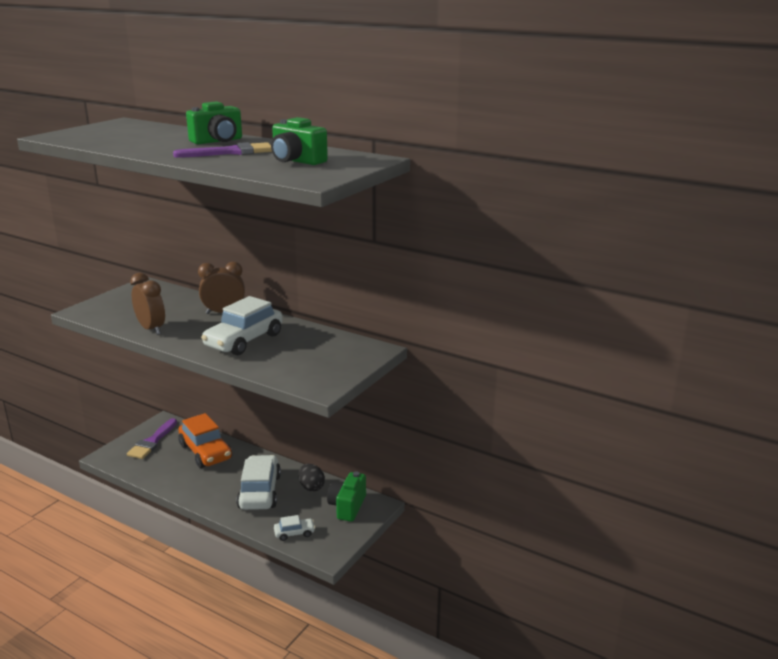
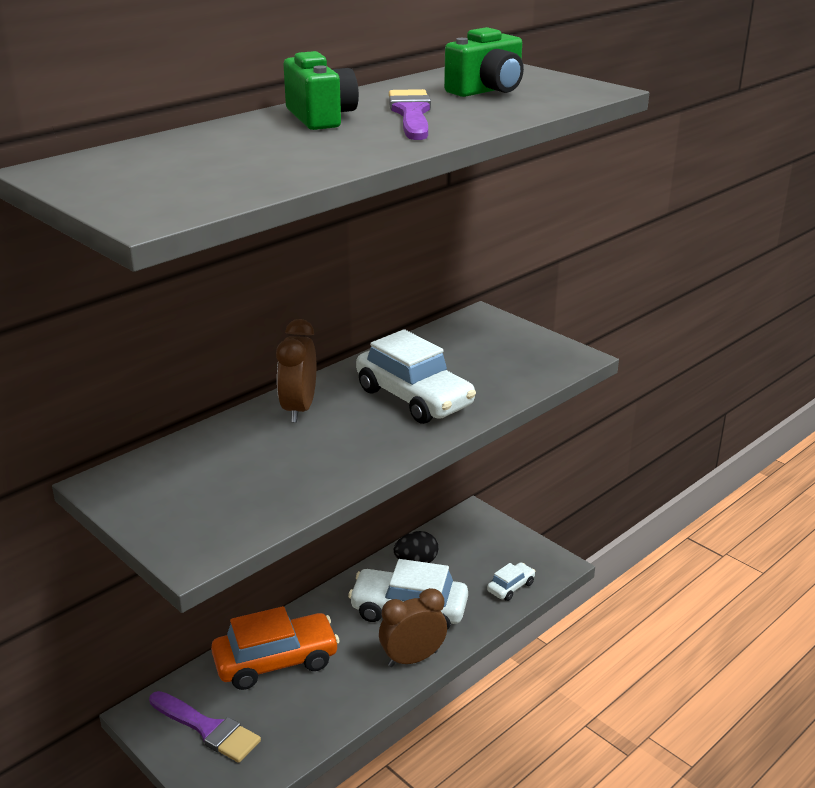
camera: 75 degrees left, 5 degrees up
brown clock [130,273,165,335] -> brown clock moved to [379,588,447,667]
white car [274,515,315,541] -> white car turned 45 degrees clockwise [487,562,535,601]
green camera [327,471,366,522] -> none

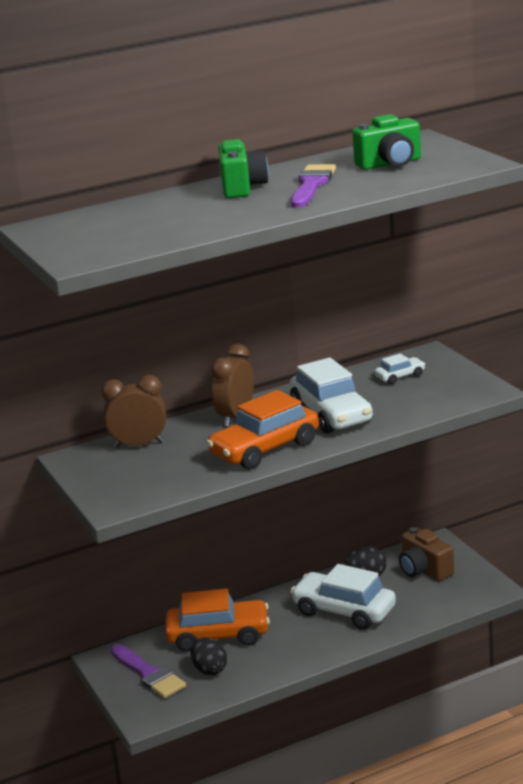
camera: 20 degrees right, 5 degrees down
brown clock [379,588,447,667] -> brown clock moved to [101,375,166,448]
white car [487,562,535,601] -> white car moved to [375,353,425,384]
none -> black egg [191,637,227,675]
none -> orange car [206,390,319,469]
none -> brown camera [399,527,454,581]

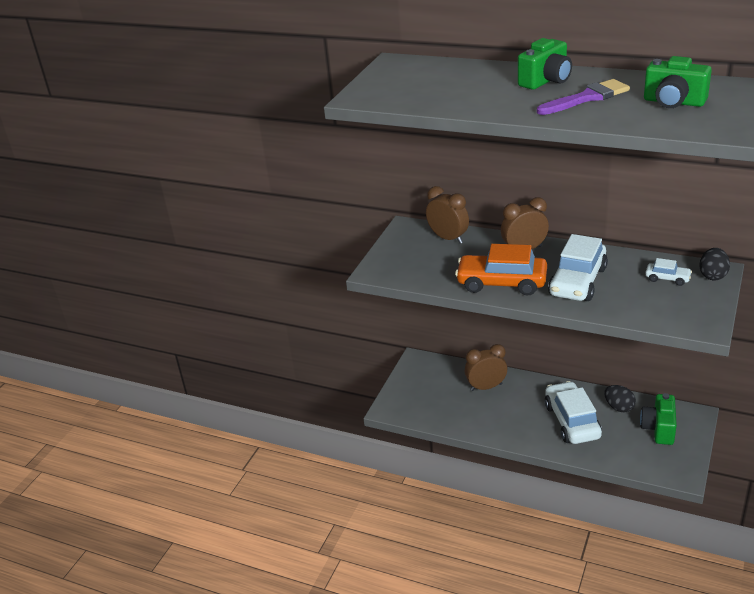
camera: 50 degrees right, 10 degrees up
purple brush [110,644,186,698] -> none
orange car [165,589,270,652] -> brown clock [465,344,508,391]
black egg [191,637,227,675] -> black egg moved to [699,248,730,280]
brown camera [399,527,454,581] -> green camera [640,393,677,445]

